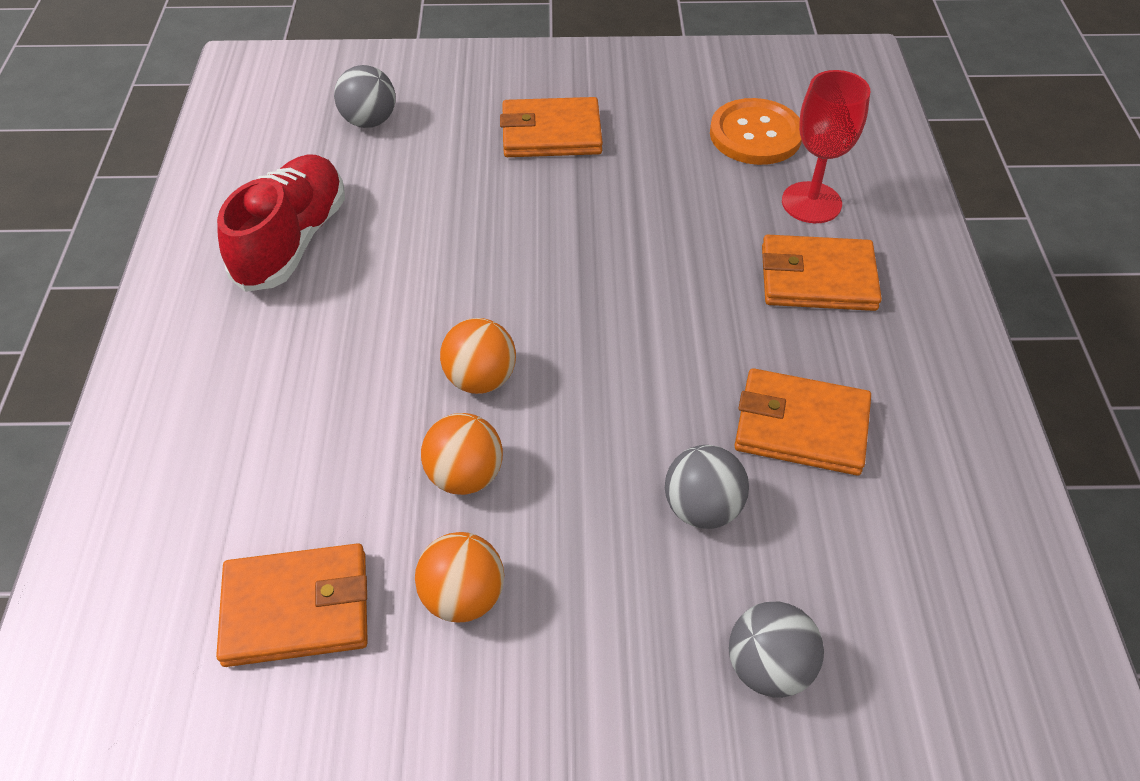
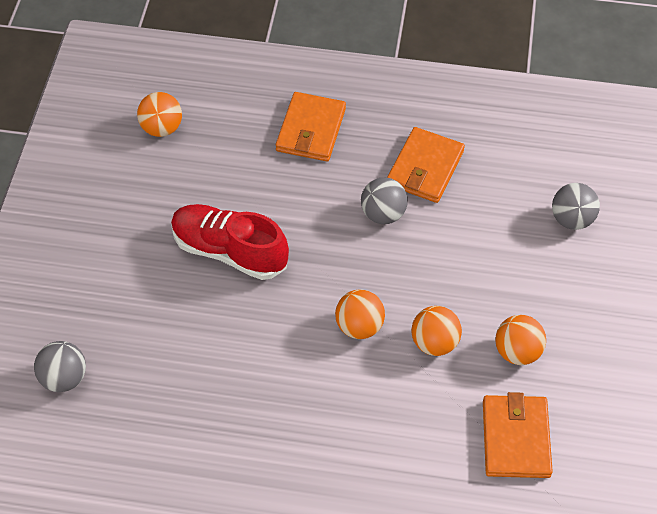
camera: 80 degrees left, 5 degrees up
red shoe [217,155,345,292] -> red shoe moved to [171,204,289,280]
orange wallet [500,97,603,157] -> none
grey ball [665,445,749,529] -> grey ball moved to [361,178,408,224]
orange button [710,98,802,165] -> orange ball [137,92,182,137]
red goblet [782,70,870,223] -> none

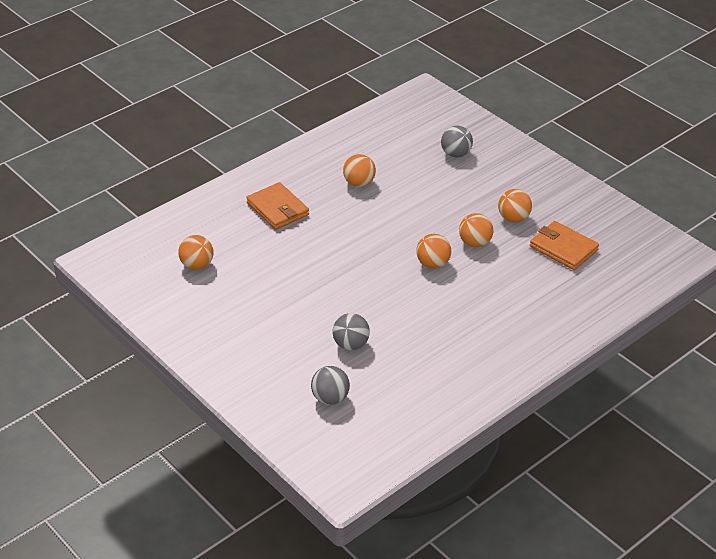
camera: 50 degrees left, 15 degrees down
red shoe [171,204,289,280] -> none
grey ball [361,178,408,224] -> grey ball moved to [333,313,370,350]
orange wallet [387,127,465,203] -> orange ball [343,154,376,187]

